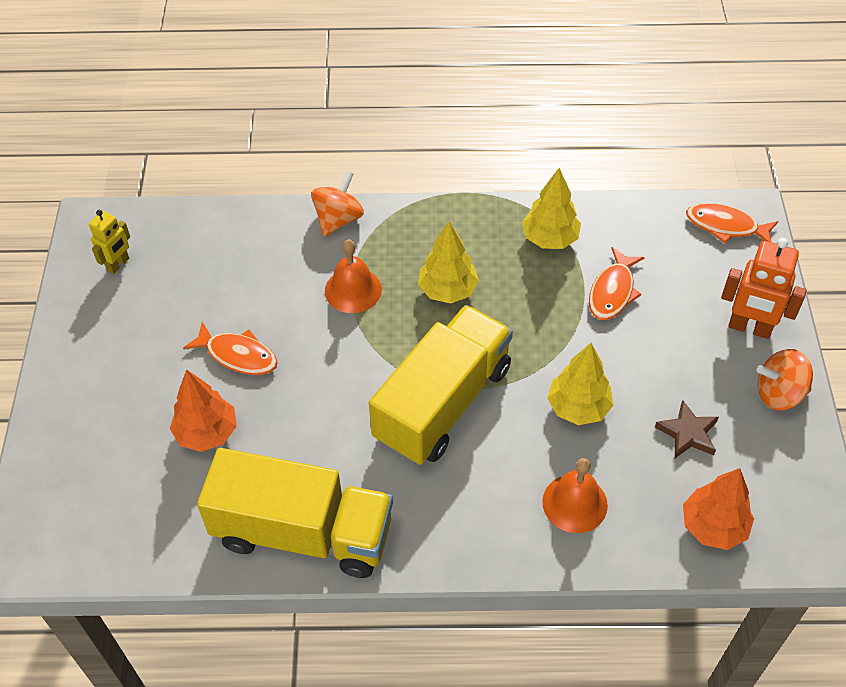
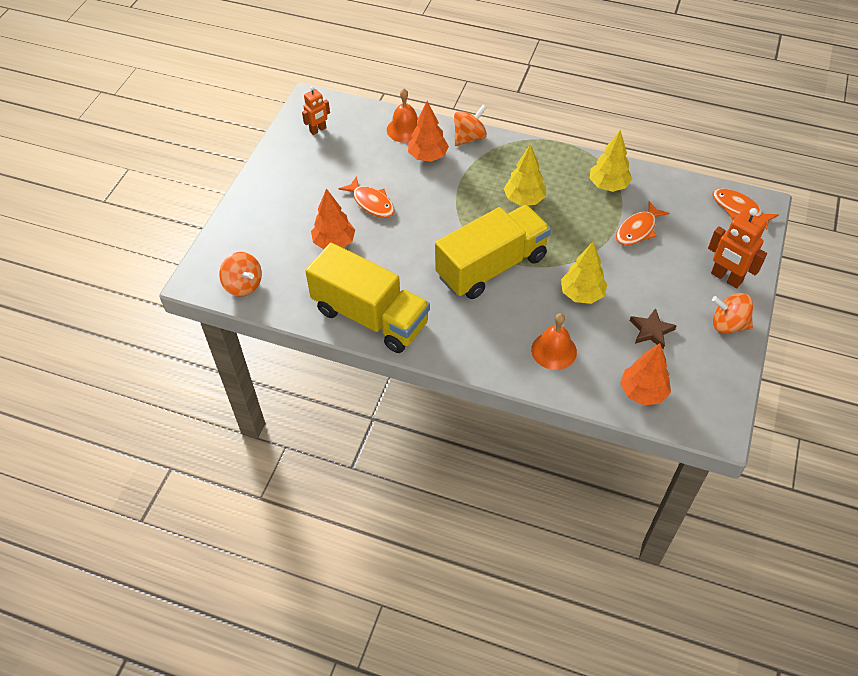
camera: 20 degrees right, 0 degrees up
yellow robot [89,210,130,274] -> orange robot [302,86,330,135]
orange bell [325,239,382,313] -> orange bell moved to [387,88,418,143]
none -> orange spinning top [219,252,262,297]
none -> orange tree [408,101,449,162]

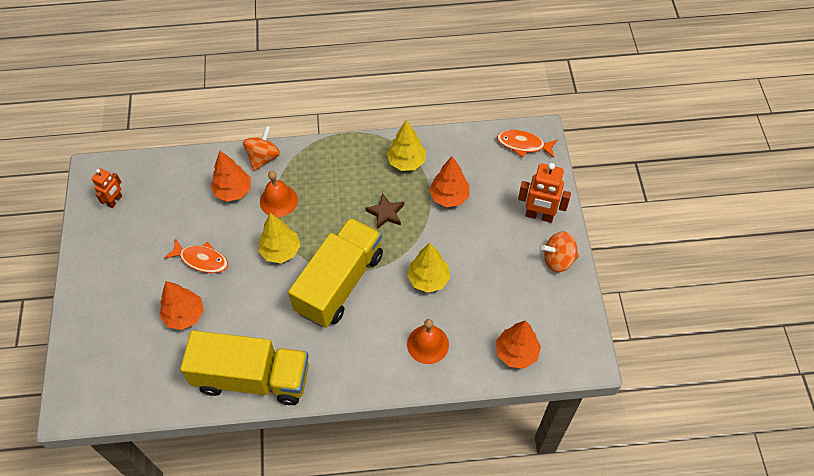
camera: 25 degrees left, 5 degrees up
orange spinning top [219,252,262,297] -> none
orange bell [387,88,418,143] -> orange bell moved to [260,171,298,217]
yellow tree [504,145,546,206] -> yellow tree moved to [258,213,300,263]
orange fish [616,201,670,245] -> orange tree [429,156,470,207]
brown star [630,308,677,349] -> brown star moved to [366,193,404,229]

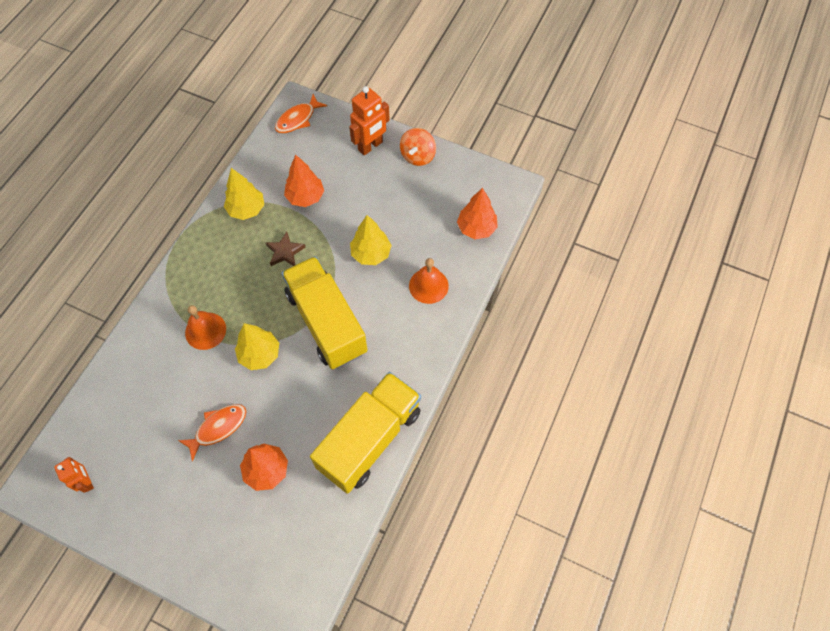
camera: 60 degrees left, 5 degrees up
orange tree [211,151,251,202] -> none
orange spinning top [243,126,280,171] -> none

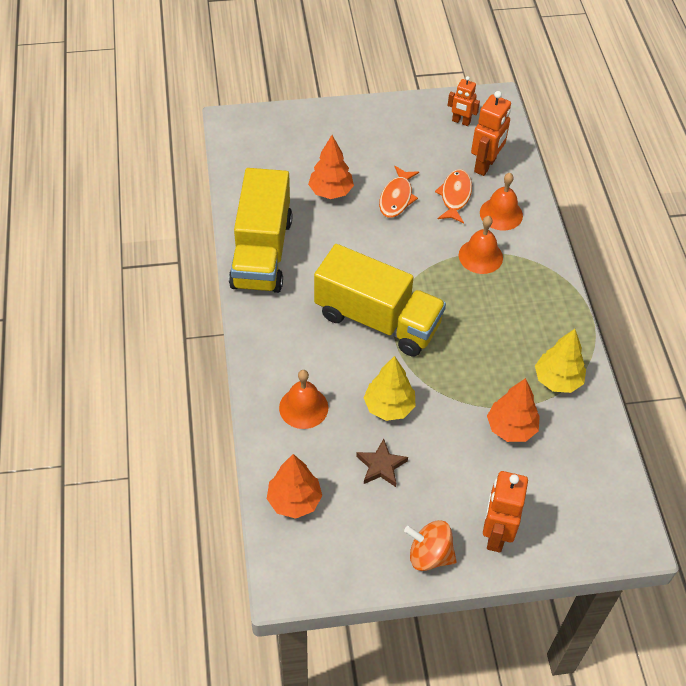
camera: 145 degrees right, 10 degrees down
yellow tree [235,323,279,370] -> none
brown star [265,231,306,266] -> brown star moved to [356,439,408,487]
orange fish [275,94,327,133] -> orange fish moved to [435,169,472,224]
orange spinning top [400,128,436,166] -> orange spinning top turned 60 degrees counterclockwise [404,520,457,571]
none -> orange robot [471,91,511,176]
none -> orange bell [480,173,523,231]

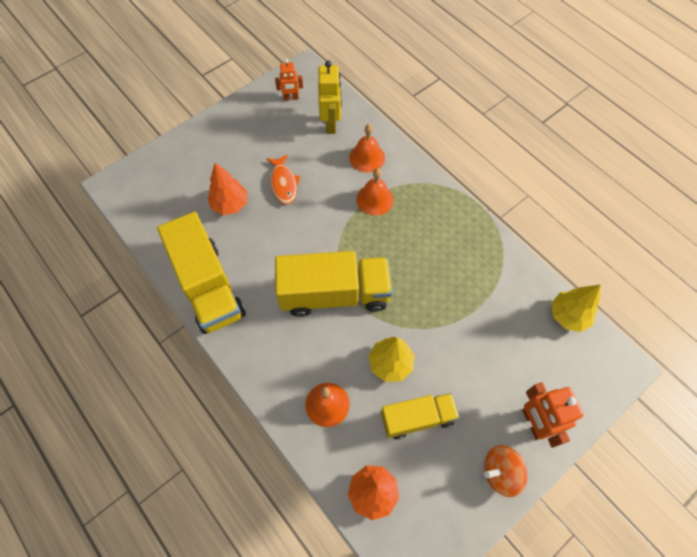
camera: 30 degrees left, 10 degrees up
brown star [356,439,408,487] -> yellow truck [381,393,460,440]
orange fish [435,169,472,224] -> none
orange robot [471,91,511,176] -> yellow robot [318,61,342,134]
orange tree [487,378,540,442] -> none
yellow tree [535,329,586,393] -> yellow tree moved to [551,285,601,332]

